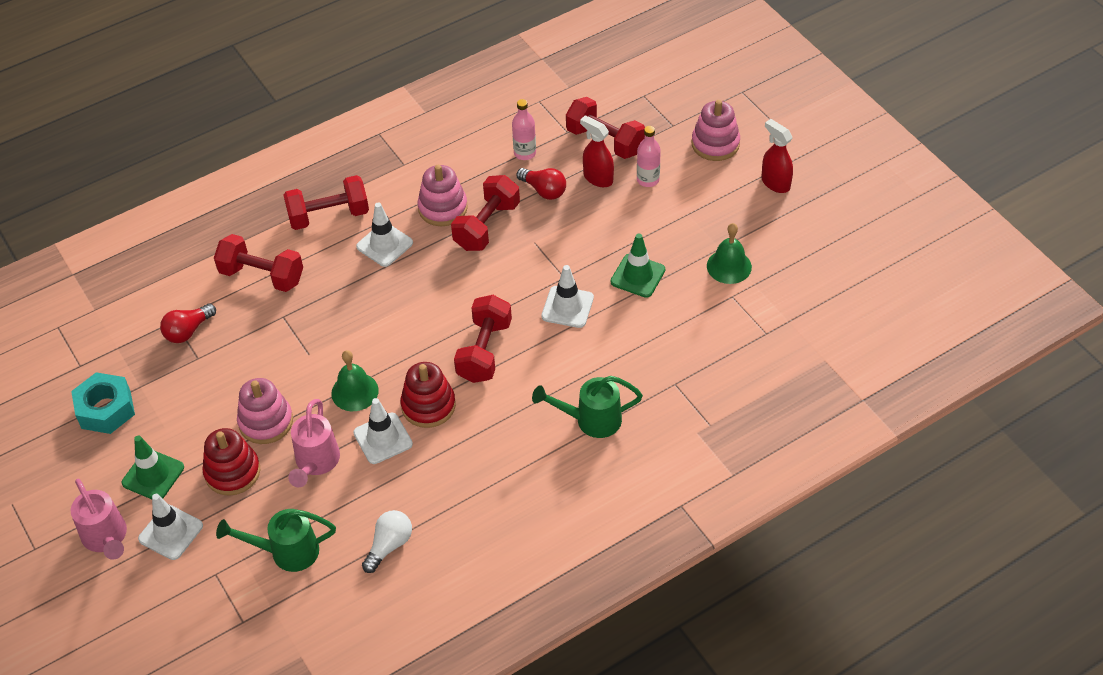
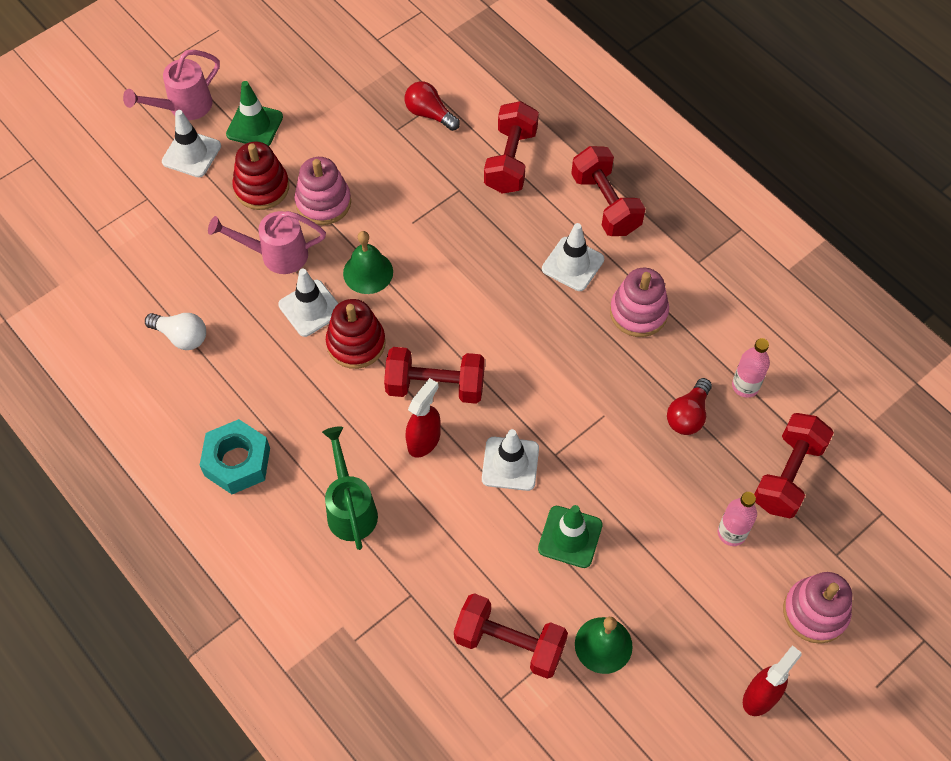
camera: 80 degrees right, 10 degrees up
turquoise nut [71,372,135,434] -> turquoise nut moved to [200,419,270,494]
green watering can [216,509,336,572] -> none
red dumbbell [451,175,520,251] -> red dumbbell moved to [454,593,568,679]
red spray bottle [580,115,614,187] -> red spray bottle moved to [406,378,441,458]

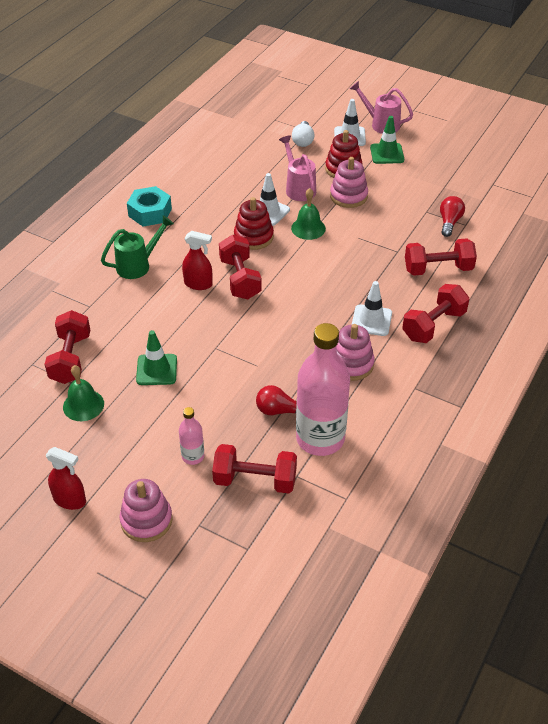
camera: 70 degrees right, 15 degrees down
white light bulb [145,313,206,350] -> white light bulb moved to [292,121,315,147]
white traffic cone [482,429,539,491] -> none
pink bottle [732,338,770,398] -> pink bottle [296,323,350,456], size x2.18

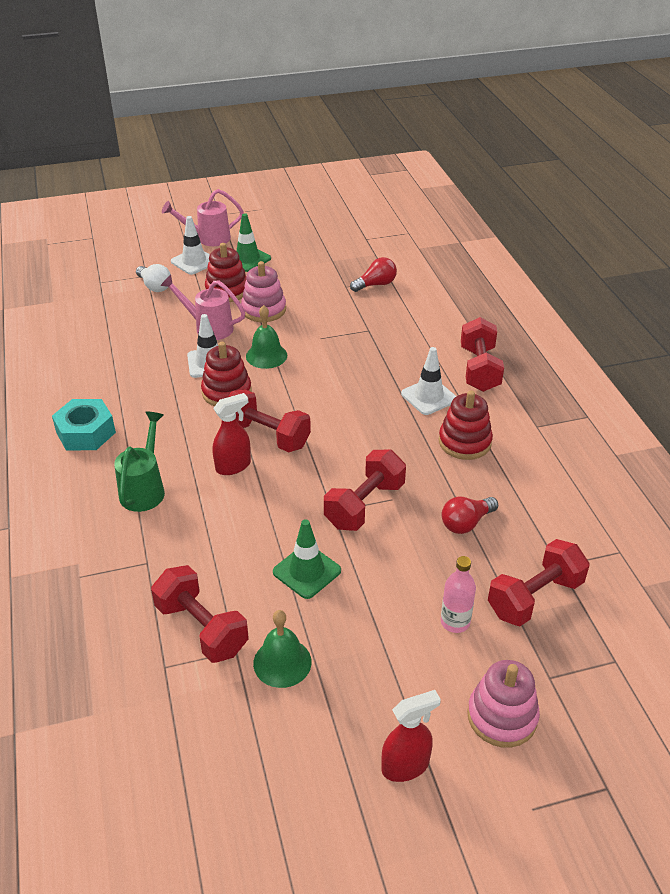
camera: 45 degrees left, 5 degrees down
pink bottle [296,323,350,456] -> none
pink stacking toy [336,324,375,381] -> red stacking toy [439,390,493,460]
red dumbbell [405,238,477,276] -> red dumbbell moved to [324,450,406,531]
red light bulb [440,196,465,237] -> red light bulb turned 90 degrees clockwise [350,257,397,292]

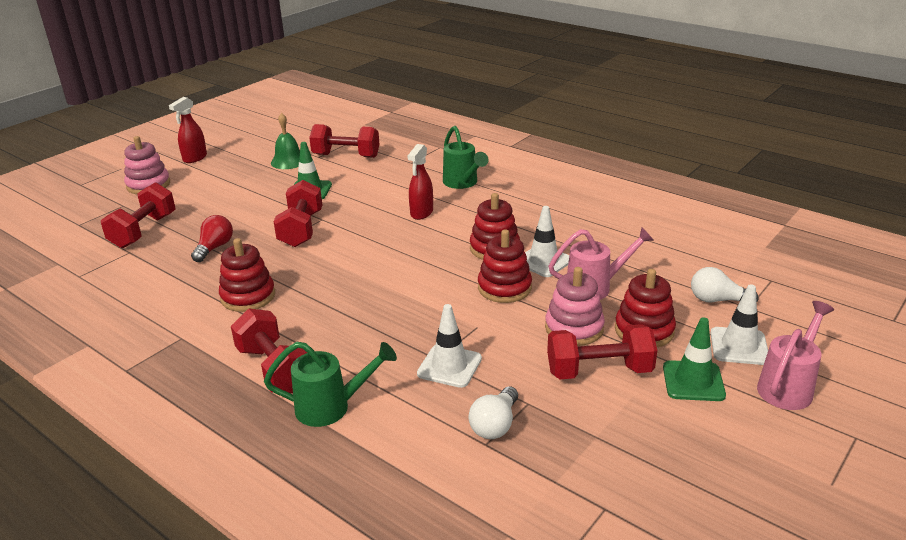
camera: 145 degrees right, 10 degrees down
turquoise nut [52,399,116,450] -> none
red dumbbell [228,389,311,452] -> red dumbbell moved to [547,324,658,379]
green bell [246,305,287,369] -> red stacking toy [478,229,532,303]
red light bulb [350,257,397,292] -> white light bulb [469,386,518,439]
white traffic cone [401,347,456,415] -> white traffic cone moved to [417,304,482,388]
pink bottle [441,556,476,633] -> none
none -> green watering can [264,342,397,427]

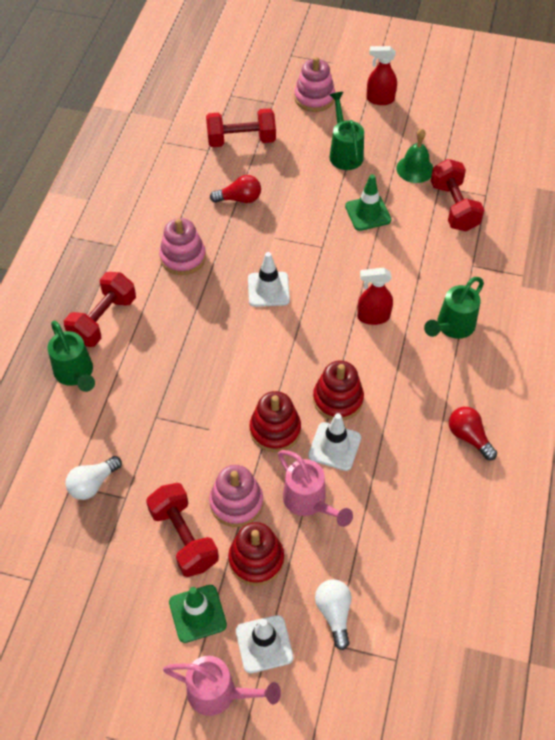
camera: 65 degrees right, 25 degrees up
red stacking toy [219,238,275,312] -> pink stacking toy [159,218,206,275]
red dumbbell [274,180,322,247] -> none
white traffic cone [417,304,482,388] -> white traffic cone moved to [248,252,290,307]
white light bulb [469,386,518,439] -> white light bulb turned 45 degrees counterclockwise [65,456,122,500]
none -> green watering can [329,92,364,170]
none -> red light bulb [449,407,497,460]

